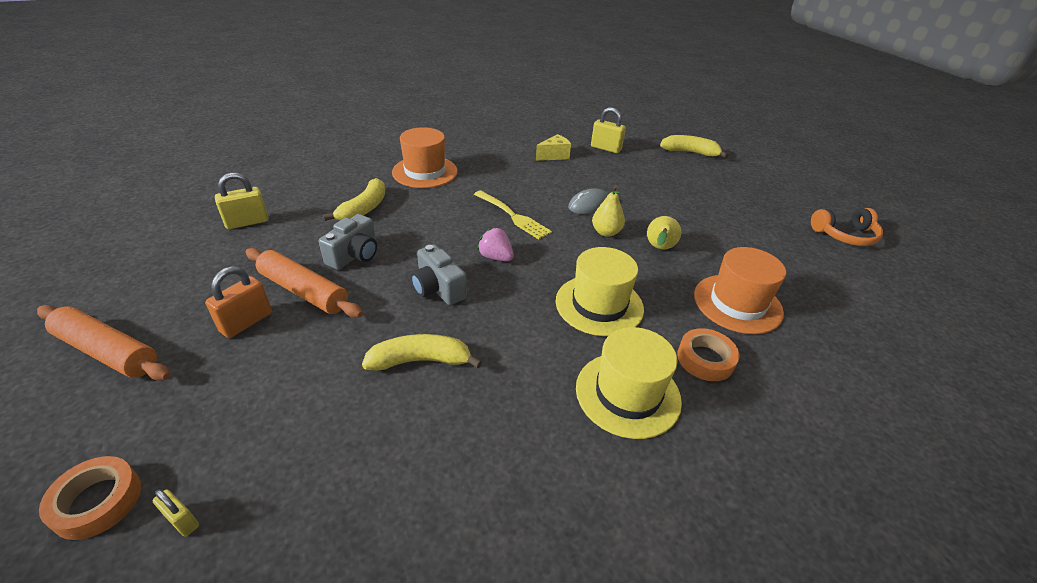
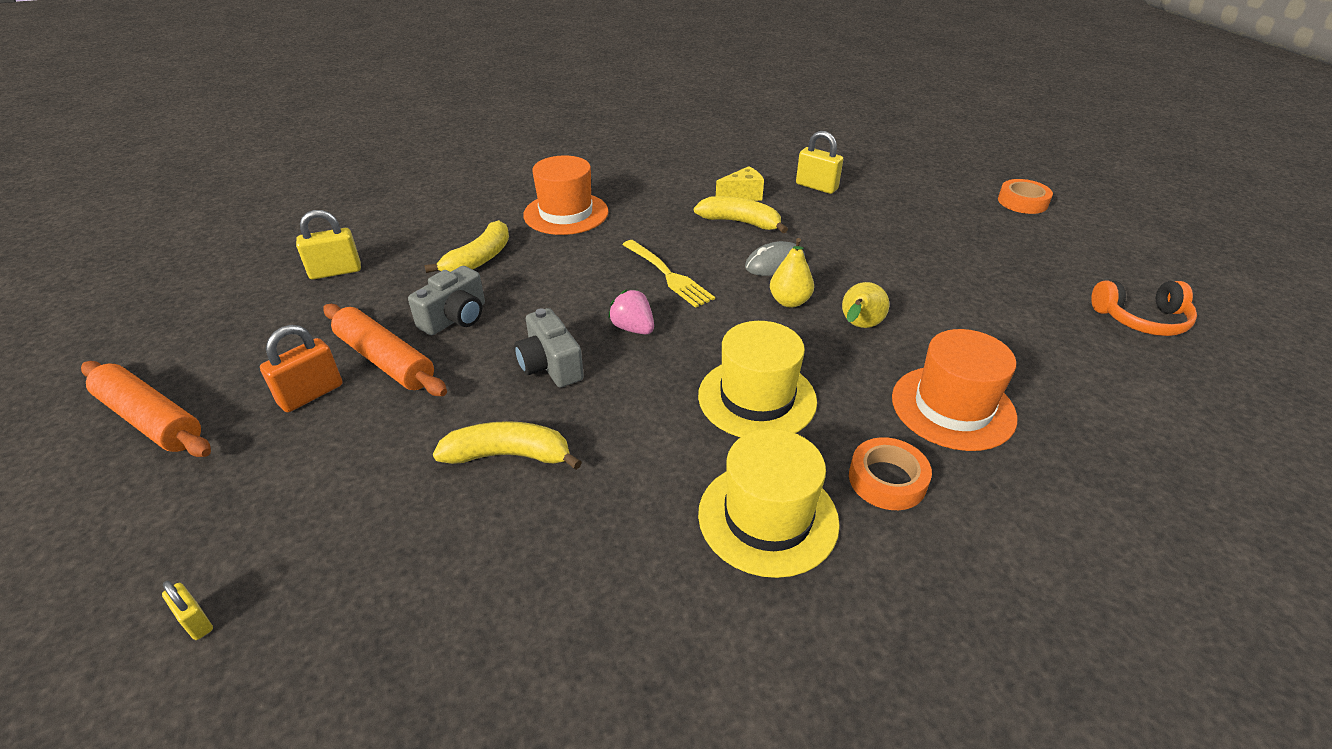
camera: 10 degrees right, 0 degrees up
orange tape [39,456,141,540] -> orange tape moved to [998,179,1053,214]
yellow banana [660,135,729,158] -> yellow banana moved to [694,196,788,233]

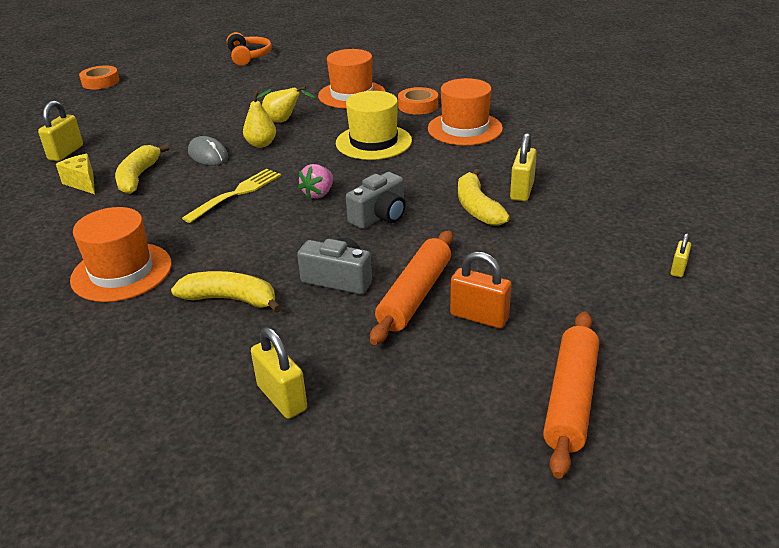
camera: 105 degrees left, 5 degrees down
yellow hat [698,429,840,578] -> orange hat [428,78,503,146]
none -> yellow padlock [510,133,537,201]

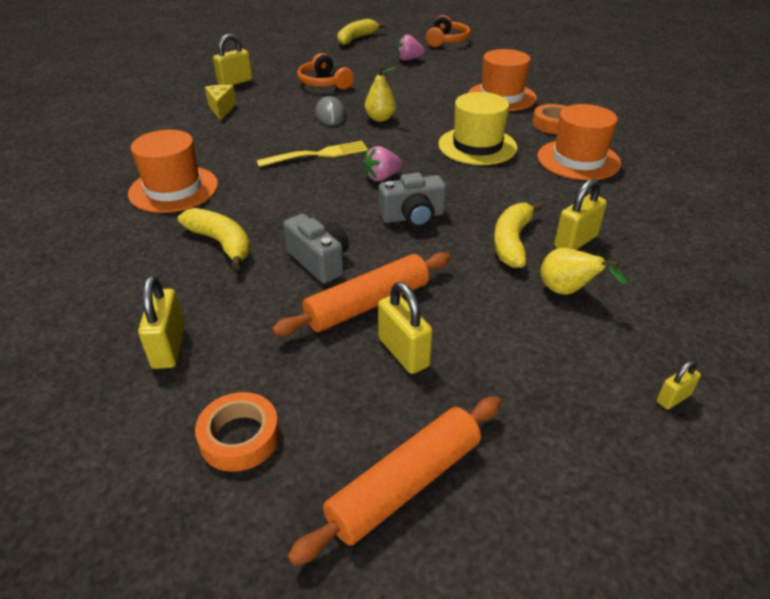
camera: 30 degrees right, 5 degrees up
orange tape [79,65,120,89] -> orange tape moved to [195,392,280,472]
yellow banana [115,144,169,194] -> yellow banana moved to [337,19,386,45]
yellow pear [262,86,315,123] -> yellow pear moved to [541,248,627,295]
orange padlock [450,252,512,329] -> yellow padlock [378,282,433,374]
none -> orange headphones [297,53,354,90]
none -> pink strawberry [397,35,425,61]

